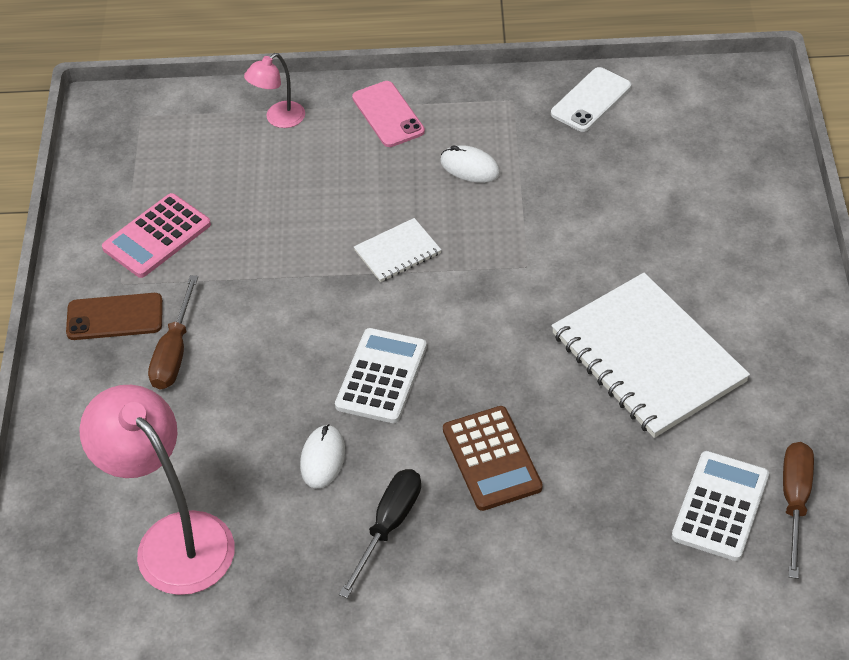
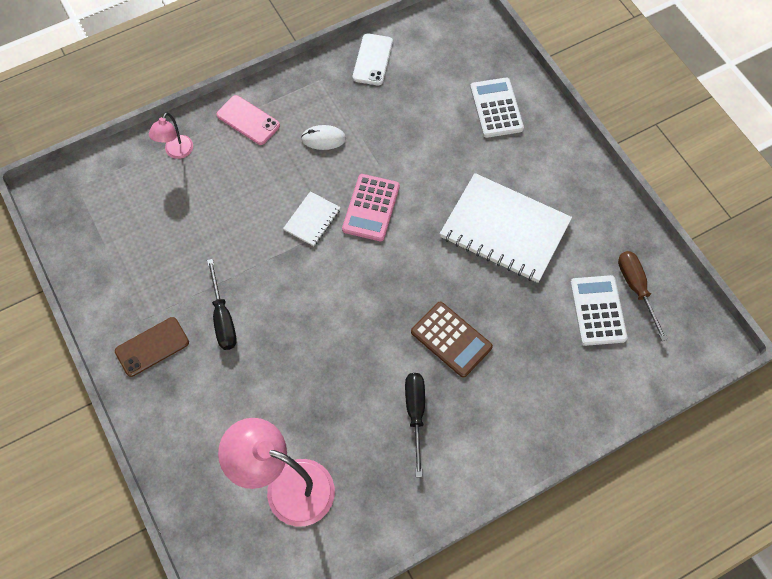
camera: 30 degrees left, 15 degrees up
pink calculator [102,193,211,278] -> pink calculator moved to [342,174,400,241]
brown screwdriver [148,275,198,390] -> none
white mouse [300,424,345,488] -> none
white calculator [335,328,427,423] -> white calculator moved to [470,78,524,138]
none -> black screwdriver [207,259,237,350]

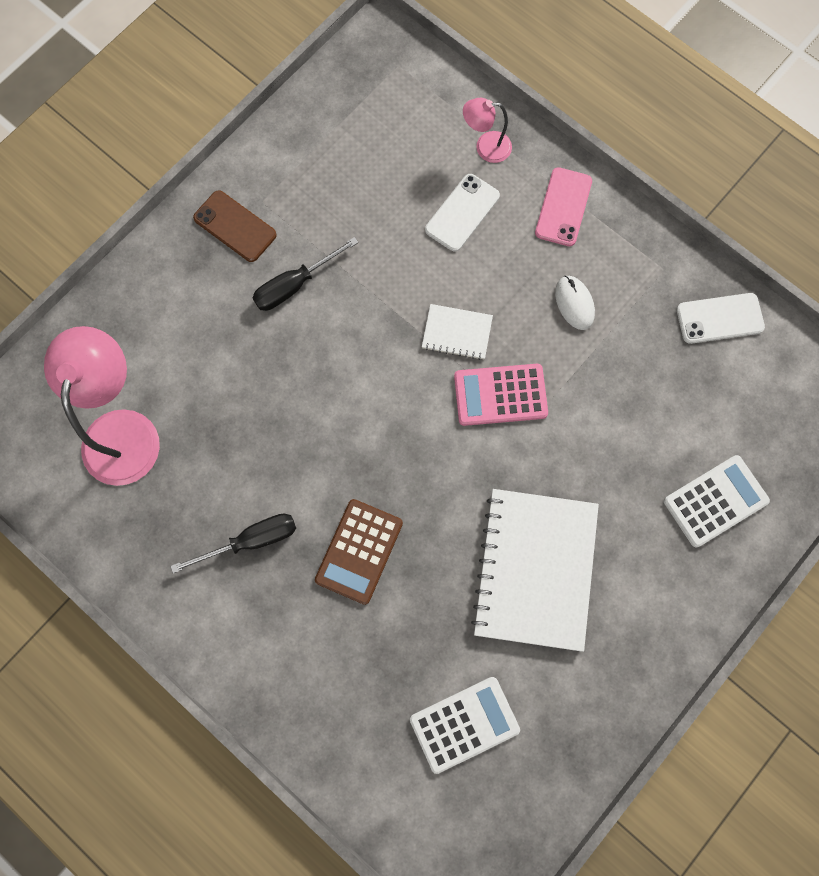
camera: 70 degrees right, 10 degrees up
brown screwdriver [618,251,668,341] -> none
none -> white phone [425,174,500,252]

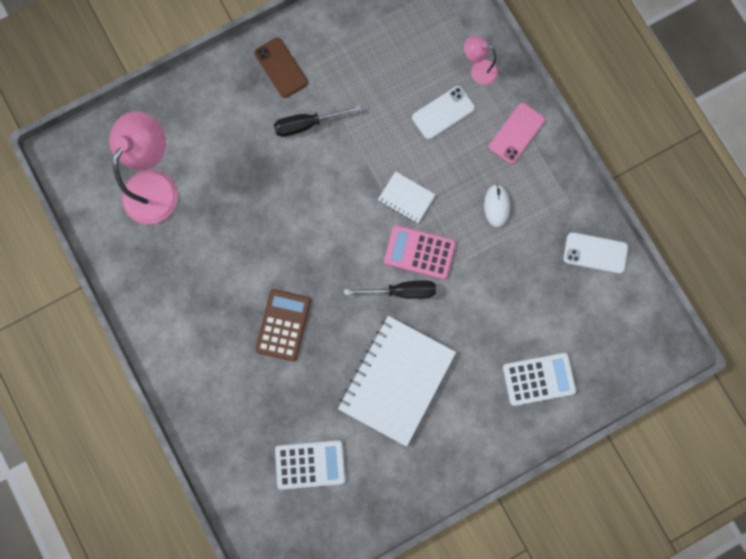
camera: 20 degrees right, 5 degrees up
black screwdriver [170,514,296,573] -> black screwdriver moved to [344,281,436,299]
brown calculator [315,499,403,605] -> brown calculator turned 150 degrees clockwise [255,289,311,361]

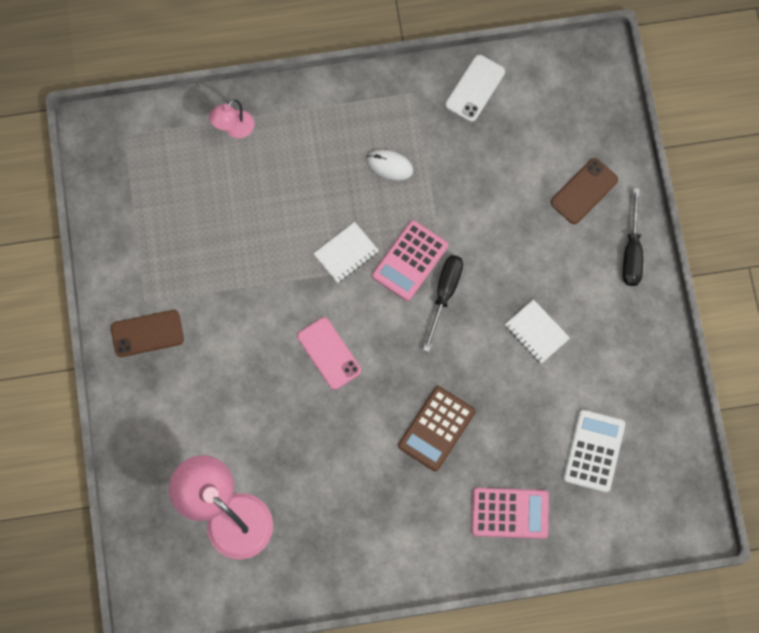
camera: 70 degrees left, 5 degrees down
brown calculator [255,289,311,361] -> brown calculator turned 90 degrees counterclockwise [398,386,475,471]
black screwdriver [274,105,361,137] -> black screwdriver moved to [623,188,643,286]
white notebook [338,316,456,447] -> white notebook [505,299,570,364], size x0.46
white phone [412,86,475,140] -> none
pink phone [489,103,545,164] -> pink phone moved to [297,317,361,390]
white calculator [503,353,576,406] -> brown phone [551,158,618,224]
none -> pink calculator [472,487,549,539]

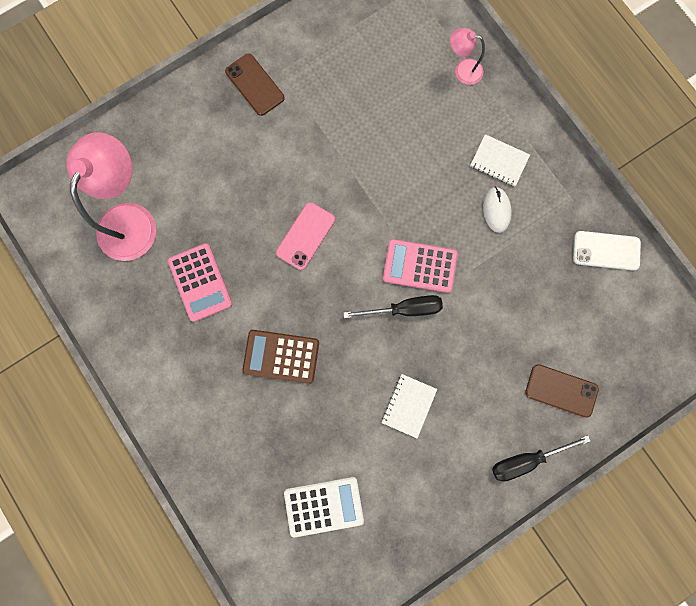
camera: 65 degrees right, 5 degrees up
white notebook [313,222,379,283] -> white notebook moved to [470,134,530,186]
pink calculator [472,487,549,539] -> pink calculator moved to [168,243,232,322]

